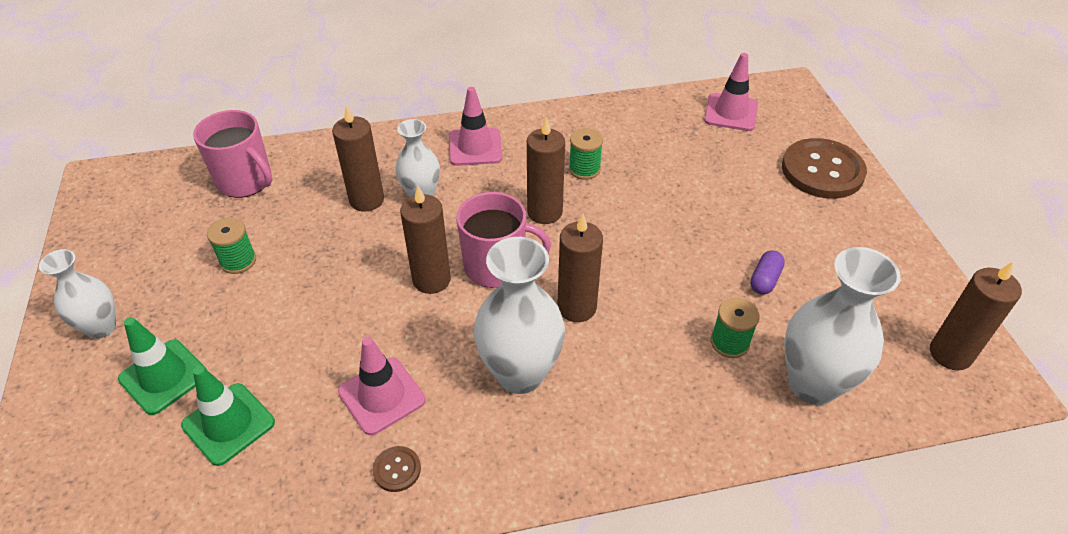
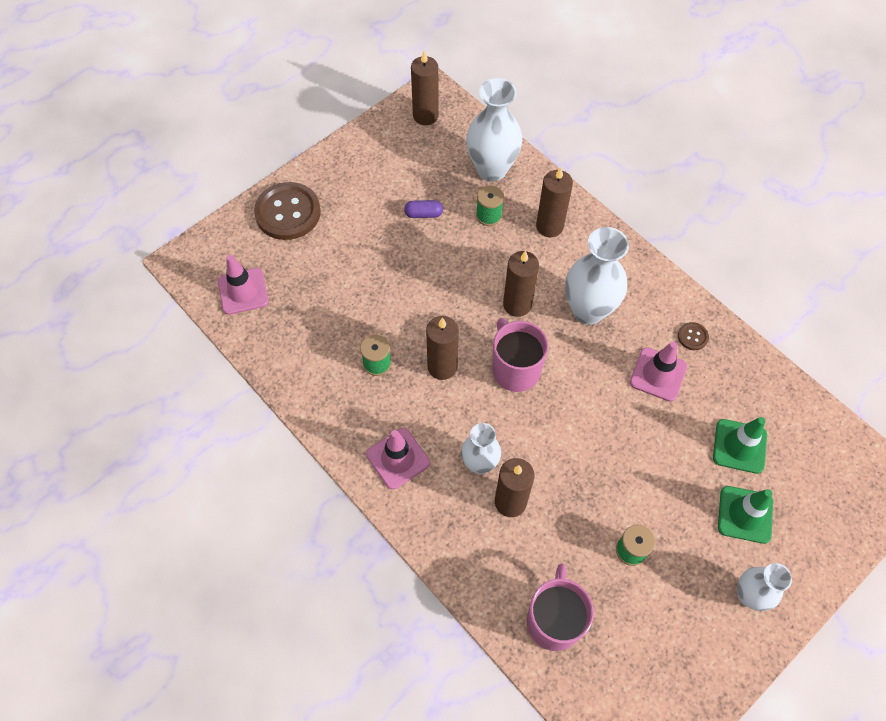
camera: 120 degrees left, 15 degrees up
brown candle [400,186,451,294] -> brown candle moved to [536,167,573,237]

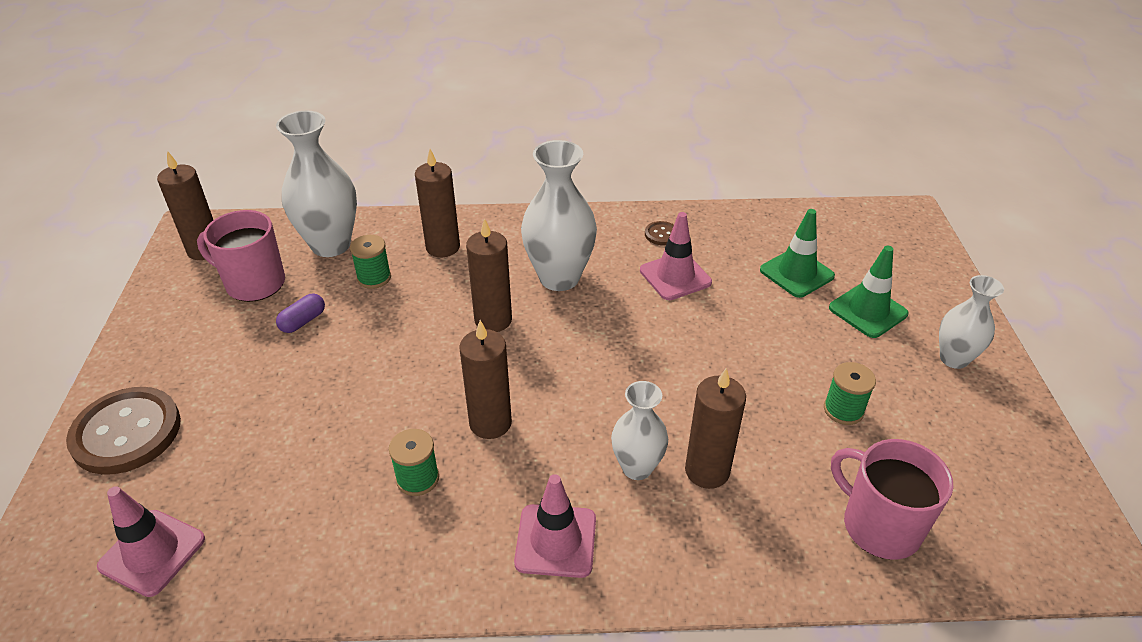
camera: 50 degrees left, 20 degrees down
pink mug [492,318,548,392] -> pink mug moved to [197,210,285,302]

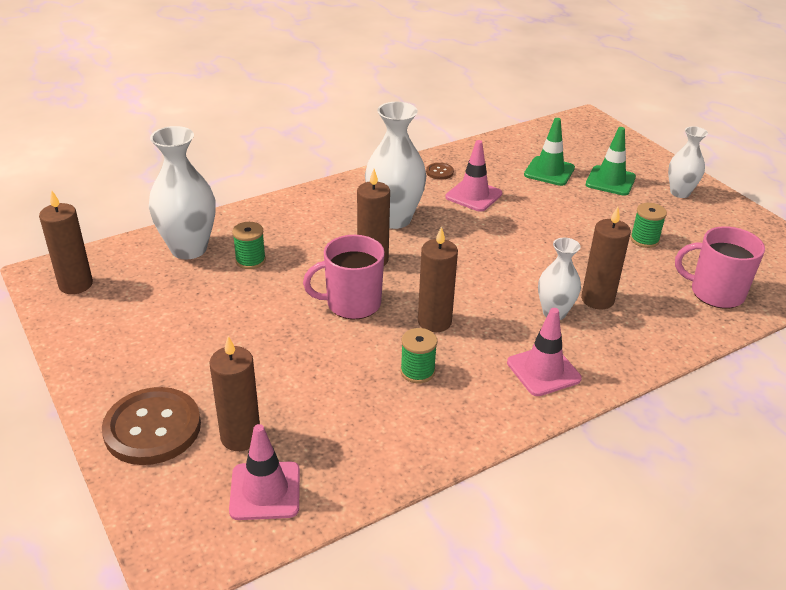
camera: 30 degrees left, 5 degrees down
pink mug [197,210,285,302] -> pink mug moved to [303,235,385,319]
purple capsule [276,294,325,333] -> none
brown candle [415,149,460,257] -> brown candle moved to [209,336,260,451]

